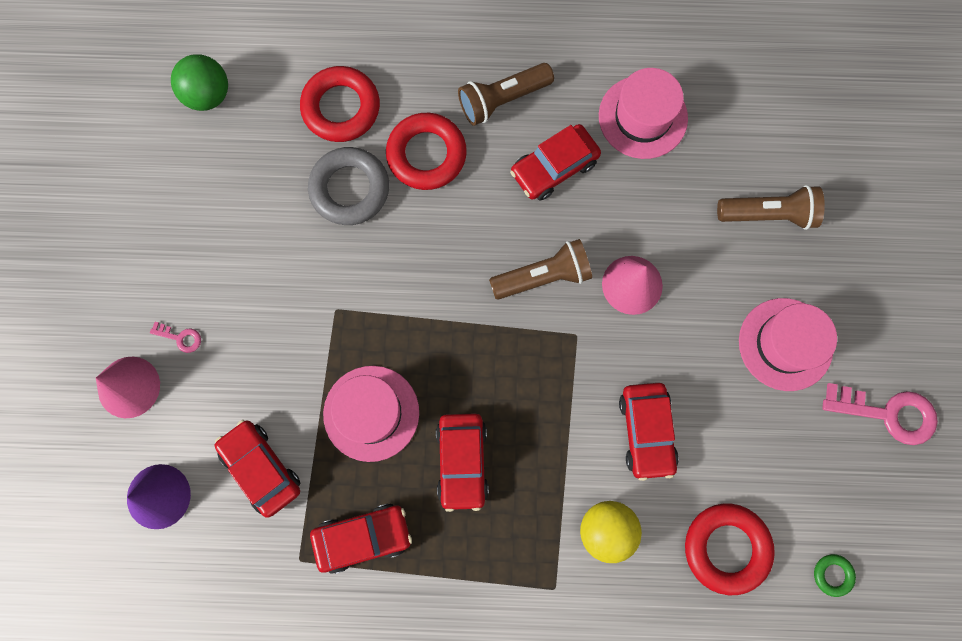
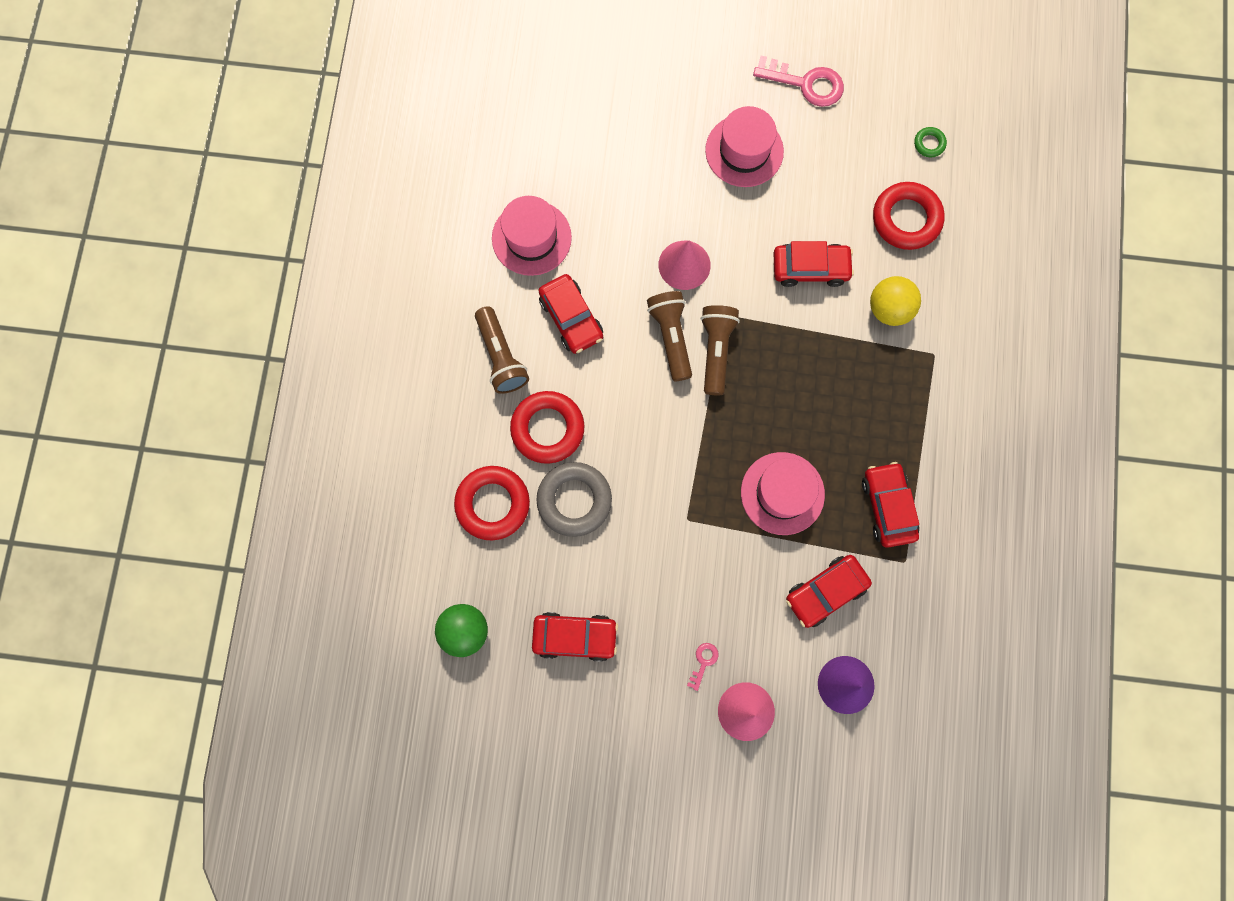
camera: 85 degrees left, 0 degrees up
red car [436,413,489,512] -> red car moved to [532,612,618,662]
brown flashlight [717,185,825,230] -> brown flashlight moved to [700,305,740,396]
pink key [822,383,938,445] -> pink key turned 90 degrees clockwise [753,56,844,107]

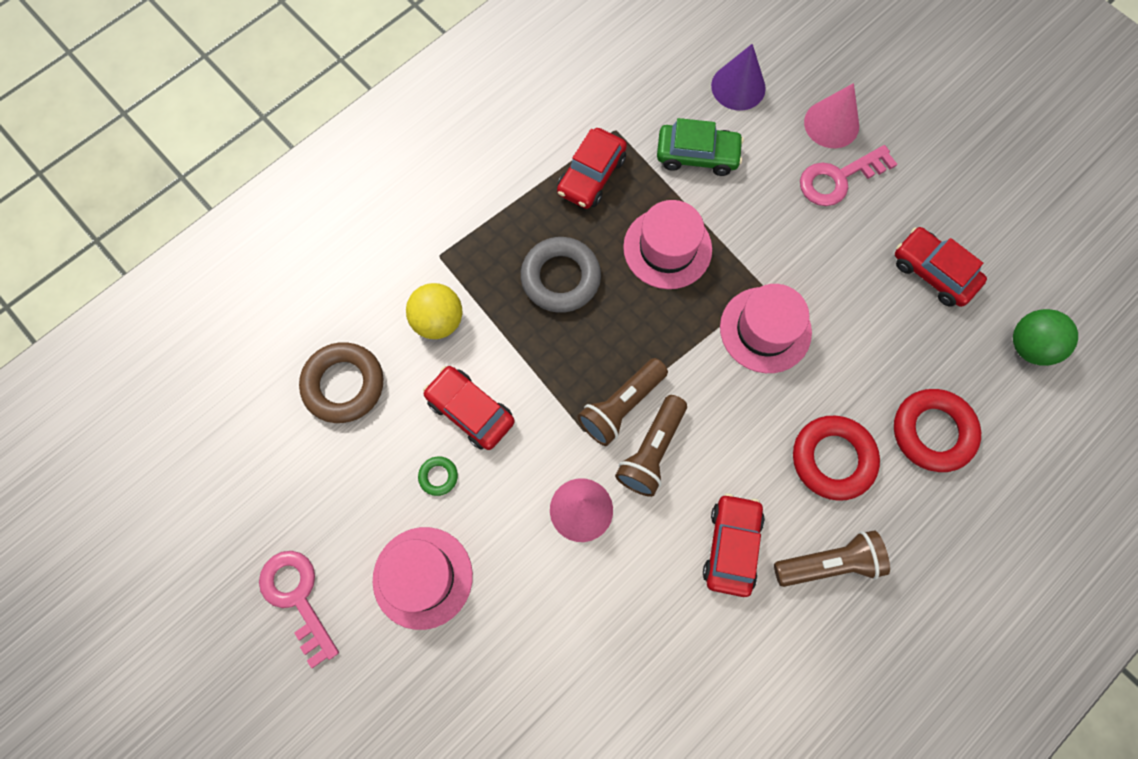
camera: 140 degrees left, 5 degrees down
brown flashlight [475,306,529,394] -> brown flashlight turned 60 degrees clockwise [774,530,890,587]
pink hat [492,196,572,276] -> pink hat moved to [720,284,812,373]
grey ring [536,462,612,537] -> grey ring moved to [521,237,601,313]
pink key [687,643,718,691] -> pink key [800,145,897,206], size x2.12
red car [786,555,872,628] -> green car [657,118,744,176]
red ring [873,182,945,250] -> brown ring [299,342,384,423]
green ring [914,127,947,157] -> green ring moved to [418,456,458,496]

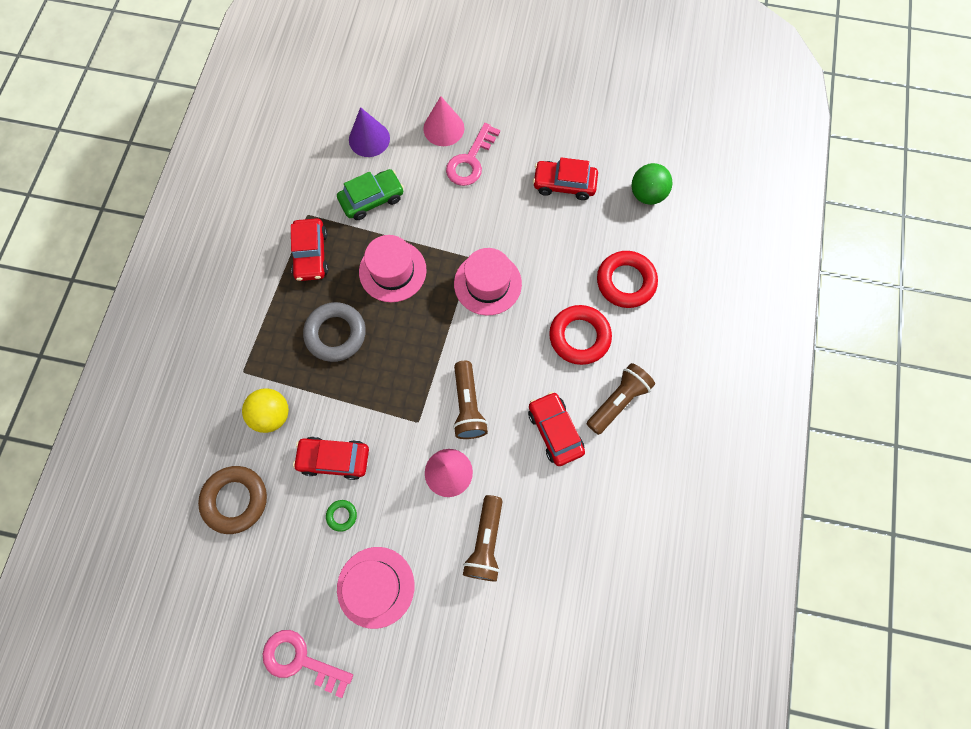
camera: 35 degrees left, 0 degrees up
brown flashlight [578,358,668,446] -> brown flashlight moved to [463,495,503,582]

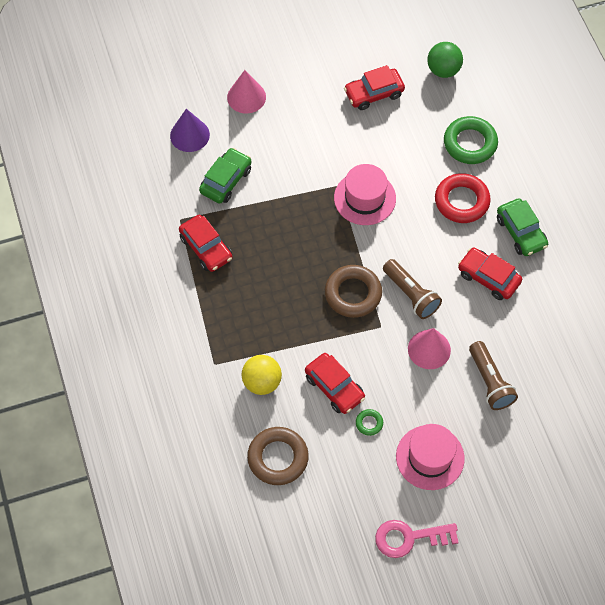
camera: 30 degrees left, 10 degrees down
red car [293,437,369,480] -> red car turned 105 degrees counterclockwise [305,353,365,414]
grey ring [303,302,366,362] -> none
pink hat [359,235,427,302] -> none
pink key [446,123,500,186] -> none
brown flashlight [587,363,655,435] -> green car [497,198,548,256]
red ring [597,251,658,308] -> green ring [444,116,498,164]
none -> brown ring [325,265,382,318]

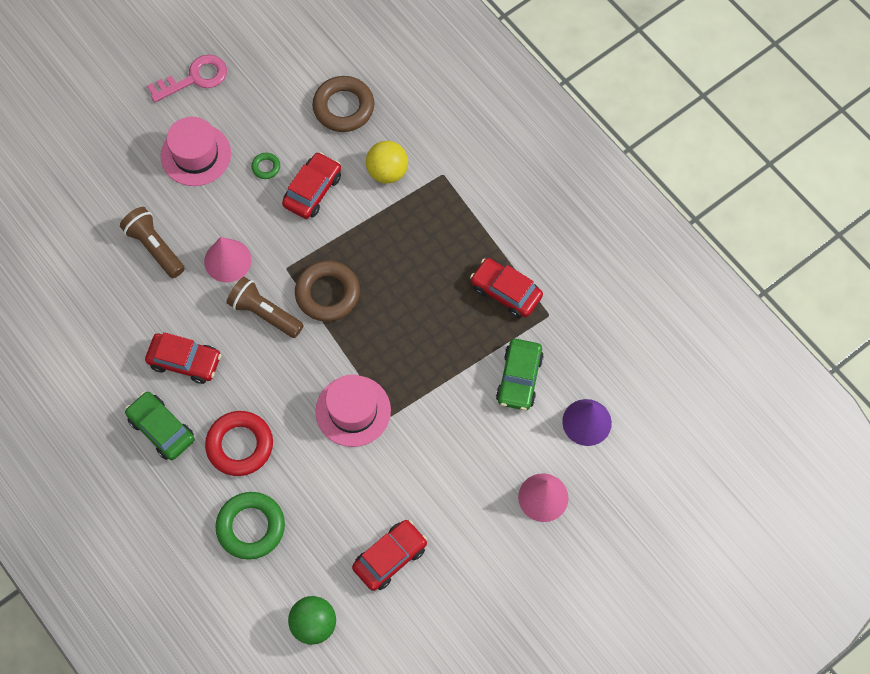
camera: 160 degrees right, 5 degrees up
red car [305,353,365,414] -> red car turned 90 degrees clockwise [282,152,341,219]

